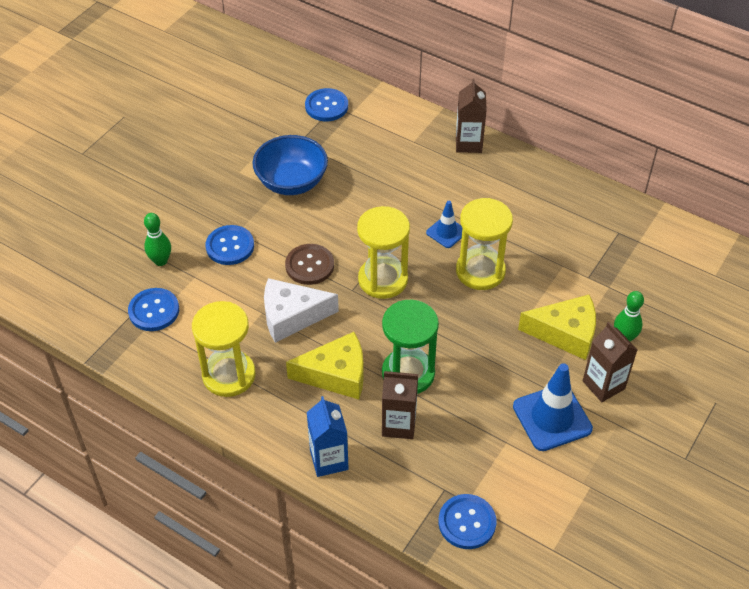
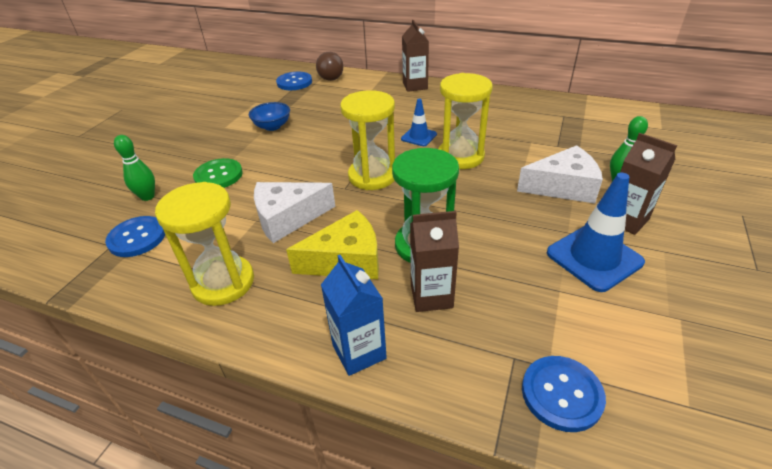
camera: 10 degrees left, 10 degrees down
blue button [206,225,254,265] -> green button [193,158,243,188]
blue bowl [253,135,328,195] -> blue bowl [249,102,290,131], size x0.61
brown button [285,244,334,285] -> none
yellow cheese [518,295,596,360] -> white cheese [517,145,603,204]
none -> brown ball [316,52,343,81]

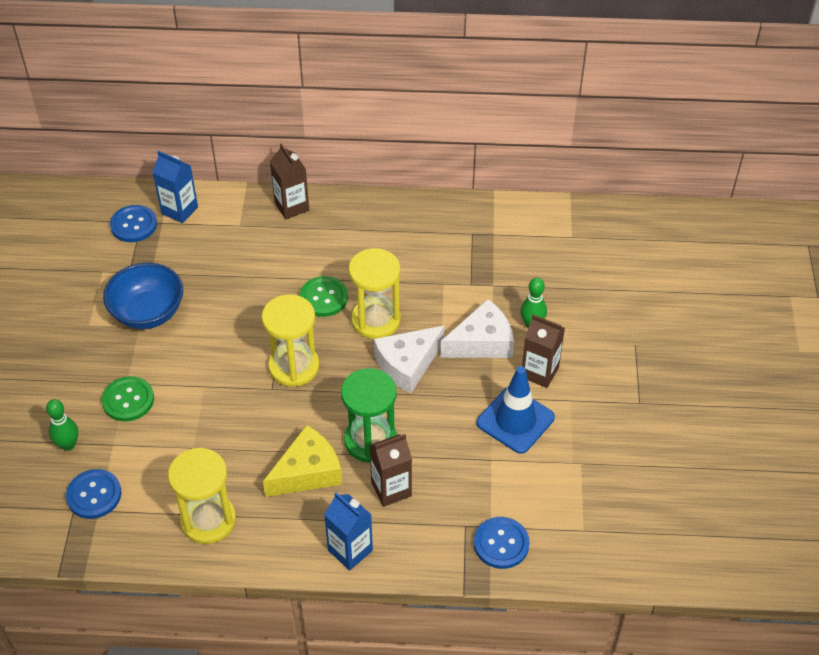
camera: 20 degrees left, 10 degrees up
blue bowl [249,102,290,131] -> blue bowl [103,263,183,329], size x1.63
white cheese [254,182,336,243] -> white cheese moved to [374,325,445,394]
brown ball [316,52,343,81] -> blue carton [152,151,198,223]
blue traffic cone [401,98,437,146] -> green button [300,276,348,317]

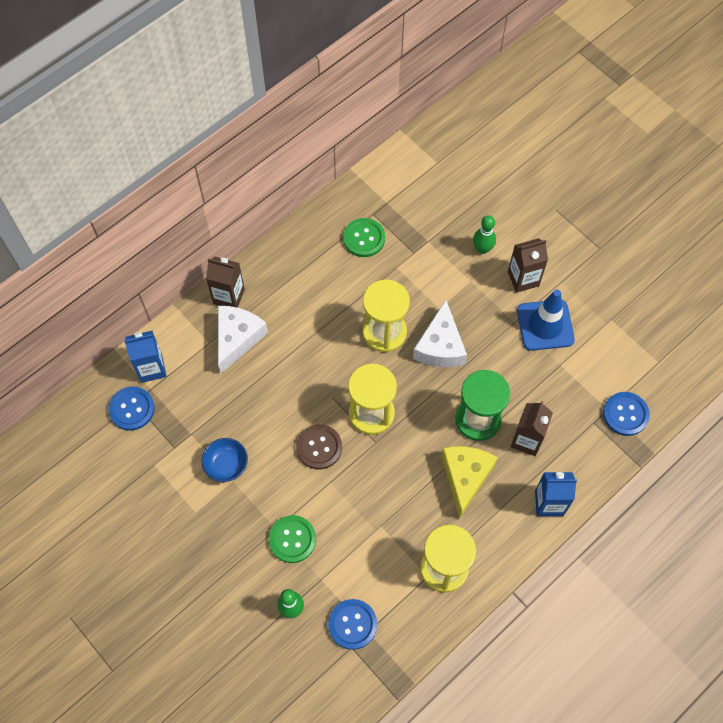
camera: 45 degrees left, 15 degrees up
blue bowl [103,263,183,329] -> blue bowl [202,438,248,482], size x0.61
green button [300,276,348,317] -> green button moved to [343,218,385,257]
white cheese [440,299,514,358] -> white cheese moved to [218,306,268,373]
none -> brown button [296,424,342,469]

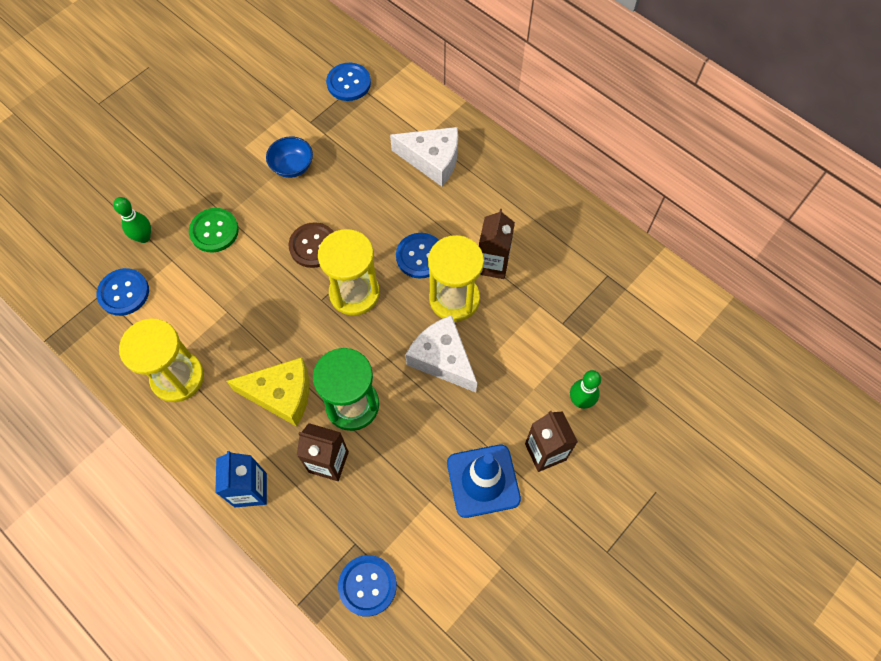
camera: 85 degrees right, 0 degrees up
blue carton [124,331,167,383] -> none
brown carton [206,257,245,308] -> brown carton moved to [479,209,515,279]
green button [343,218,385,257] -> none
white cheese [413,300,467,367] -> white cheese turned 45 degrees clockwise [405,315,477,392]
none -> blue button [396,233,439,279]

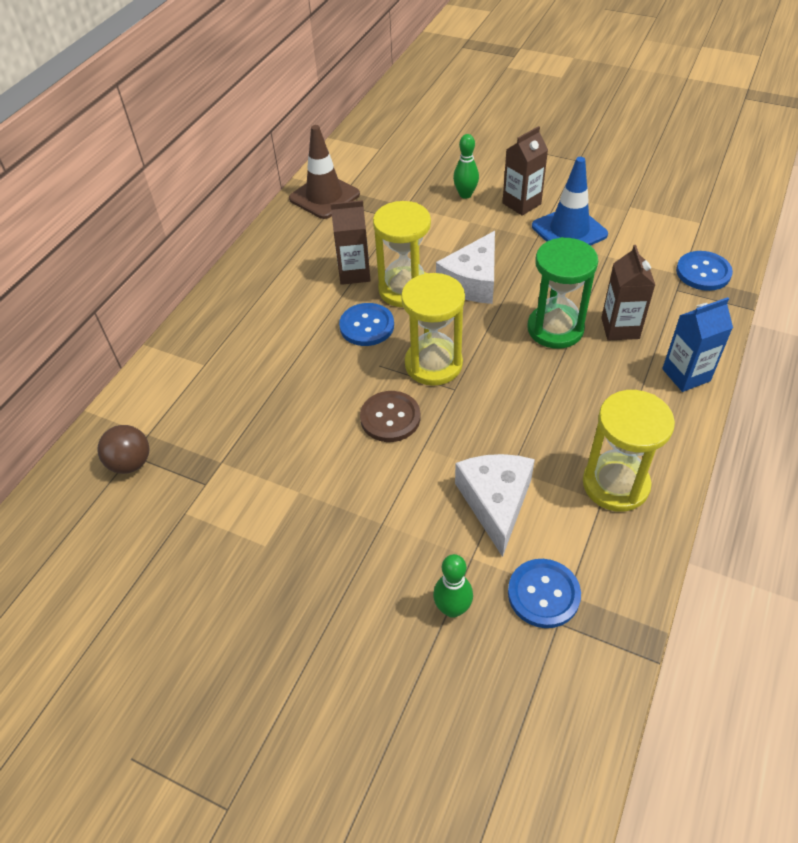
camera: 105 degrees left, 15 degrees down
green button [189,208,239,253] -> none
yellow cheese [226,357,309,427] -> none
blue bowl [266,136,313,178] -> none
blue button [326,63,371,101] -> brown ball [97,425,149,474]
white cheese [390,127,458,186] -> white cheese moved to [455,454,535,557]
none -> brown traffic cone [289,125,360,219]

